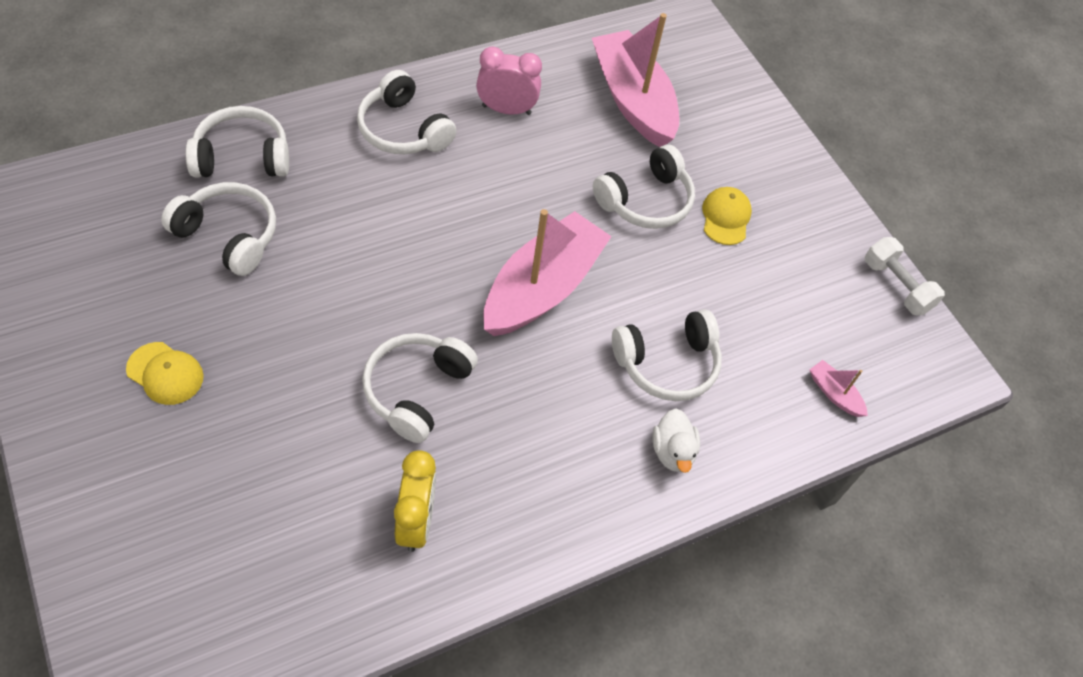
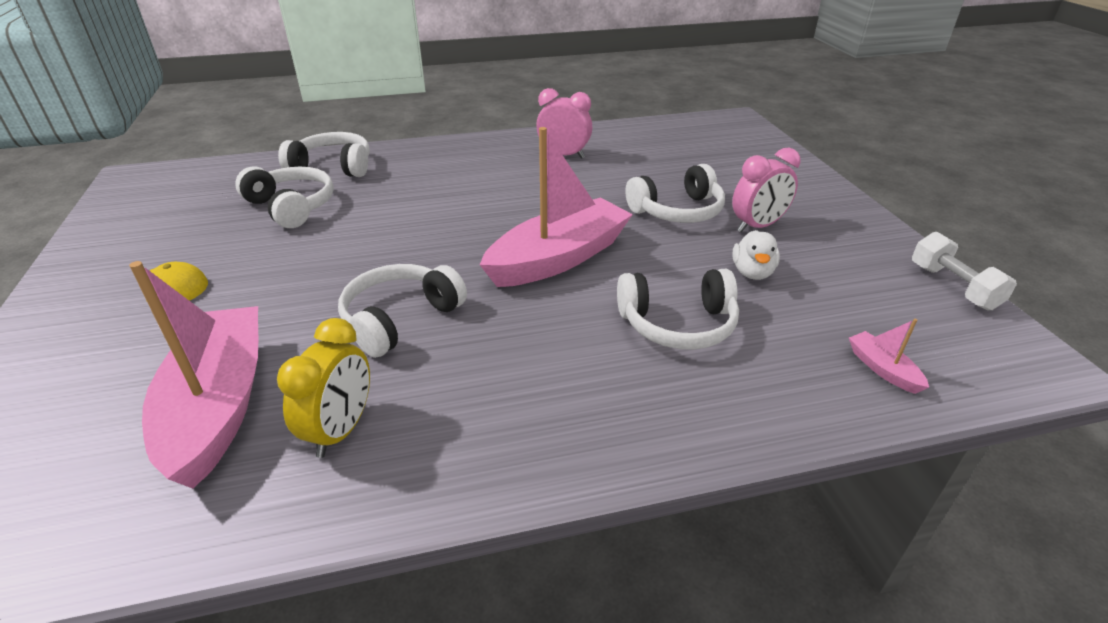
camera: 20 degrees right, 20 degrees down
white headphones [357,70,457,154] -> none
pink boat [592,13,679,147] -> pink boat moved to [129,261,258,489]
white duck [652,408,700,473] -> white duck moved to [732,230,780,280]
yellow cap [702,187,752,245] -> pink clock [732,148,800,232]

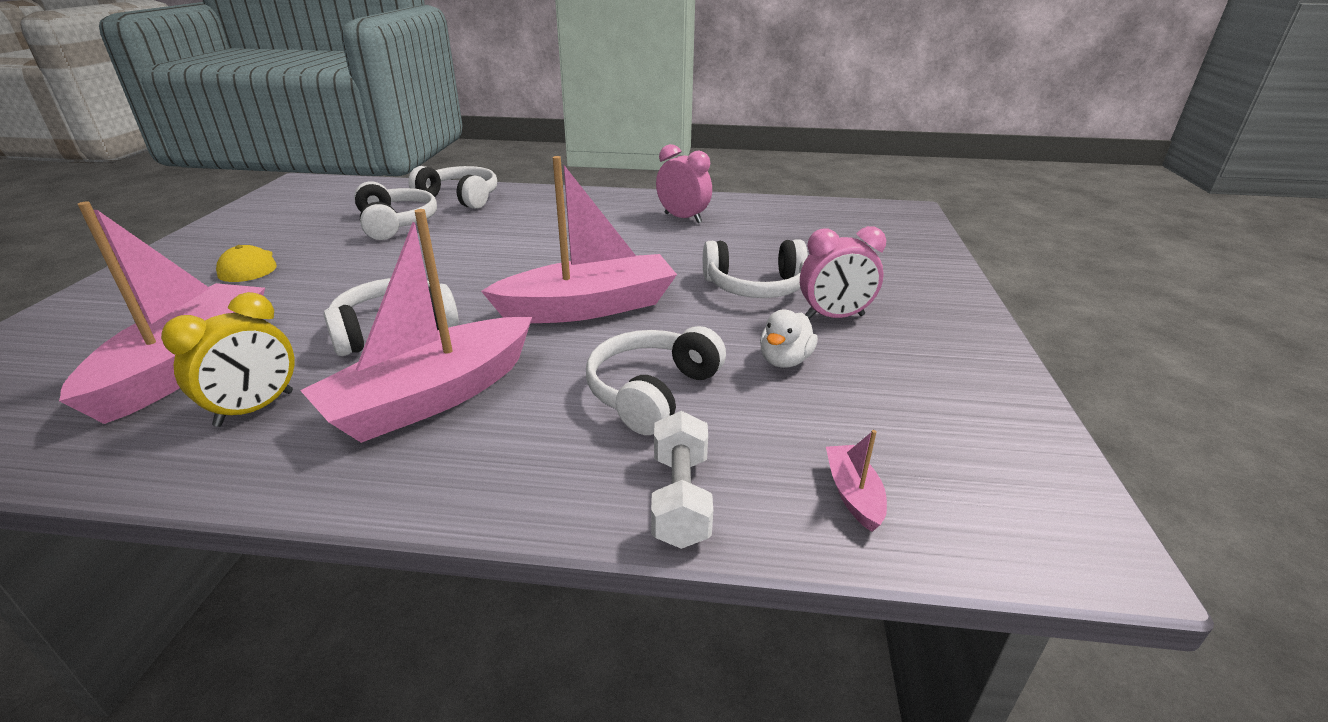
camera: 20 degrees right, 5 degrees down
white headphones [617,269,739,350] -> white headphones turned 105 degrees clockwise [586,326,726,435]
white dumbbell [912,232,1017,310] -> white dumbbell moved to [651,411,713,549]
none -> pink boat [300,209,532,443]

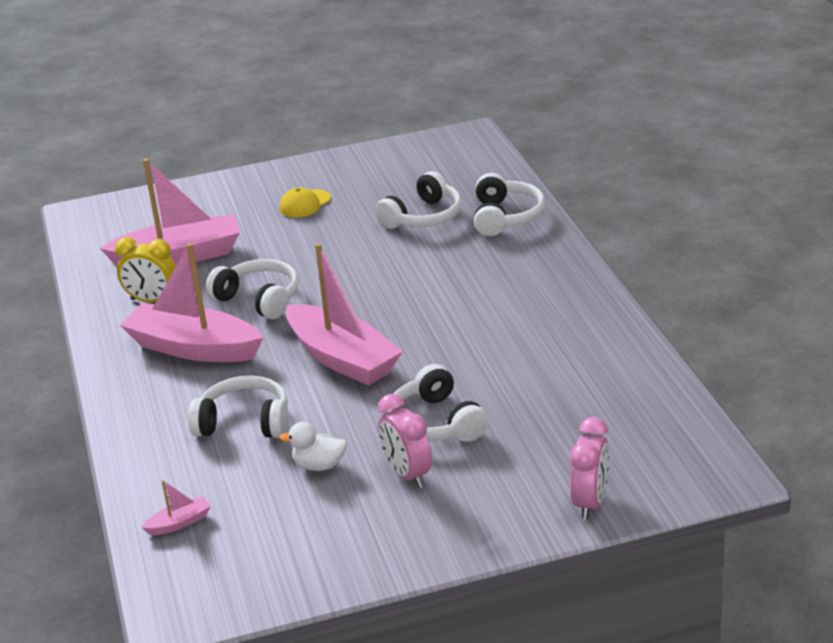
camera: 70 degrees right, 0 degrees up
white dumbbell [651,411,713,549] -> none
pink clock [656,144,712,224] -> pink clock moved to [570,417,609,519]

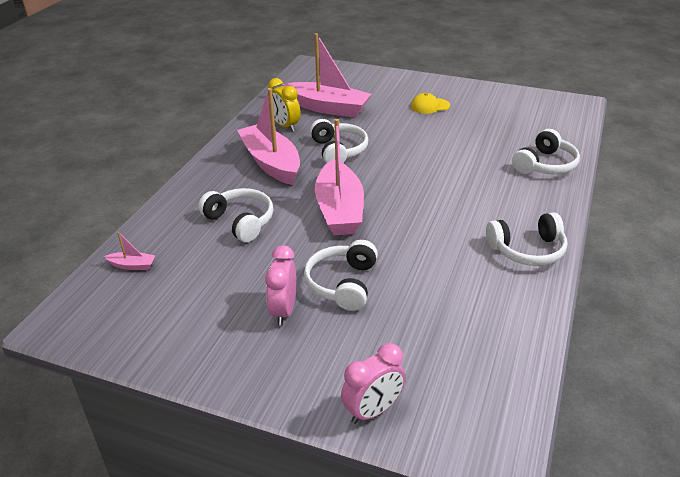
camera: 35 degrees right, 5 degrees up
white duck [279,422,347,471] -> none
white headphones [375,171,461,229] -> white headphones moved to [486,212,567,266]

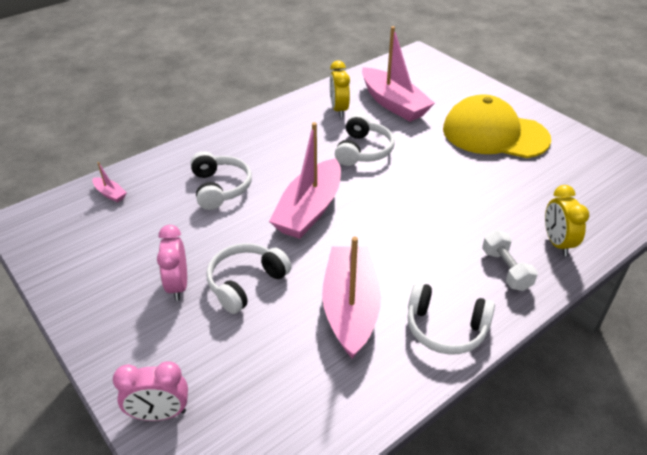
camera: 30 degrees right, 5 degrees up
pink boat [237,88,300,185] -> pink boat moved to [322,237,381,359]
pink clock [265,245,296,326] -> pink clock turned 45 degrees counterclockwise [157,225,187,301]
yellow cap [411,93,450,114] -> yellow cap [443,94,551,158], size x2.43
white headphones [512,129,580,174] -> yellow clock [545,185,589,256]
none -> white dumbbell [482,230,538,291]

